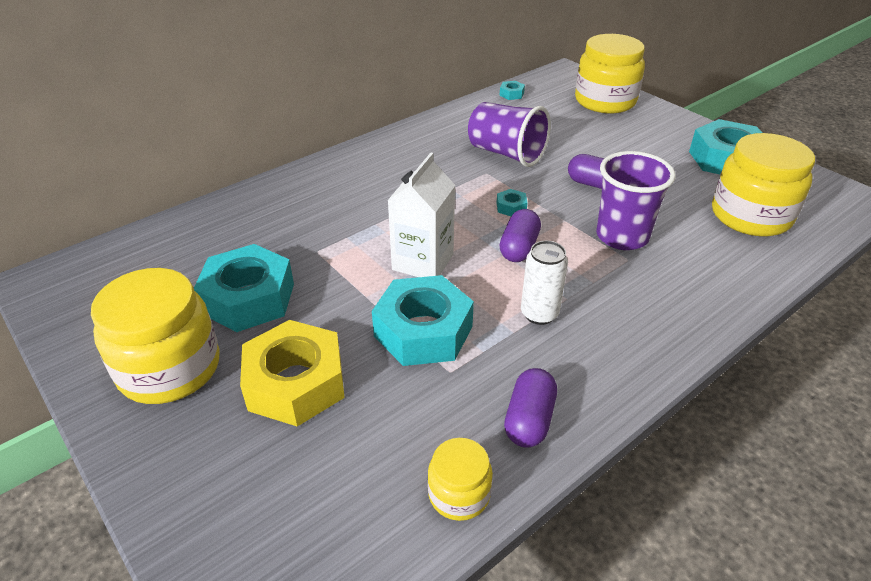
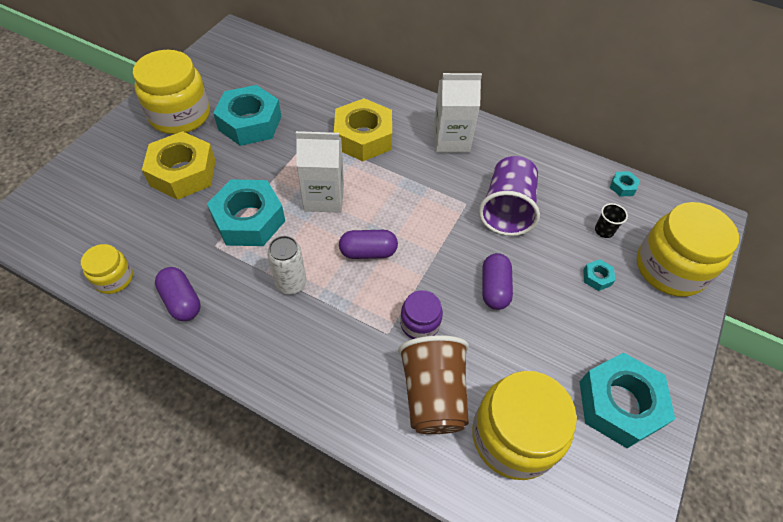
camera: 65 degrees right, 15 degrees up
turquoise nut [497,189,528,216] -> turquoise nut moved to [583,259,615,291]
purple capsule [504,368,557,448] -> purple capsule turned 60 degrees clockwise [155,267,201,321]
purple cup [596,151,676,250] -> purple jar [400,290,443,339]
none -> yellow nut [334,98,392,161]
none -> brown cup [398,335,469,434]
none -> white carton [433,73,482,153]
none -> black cup [595,203,628,238]

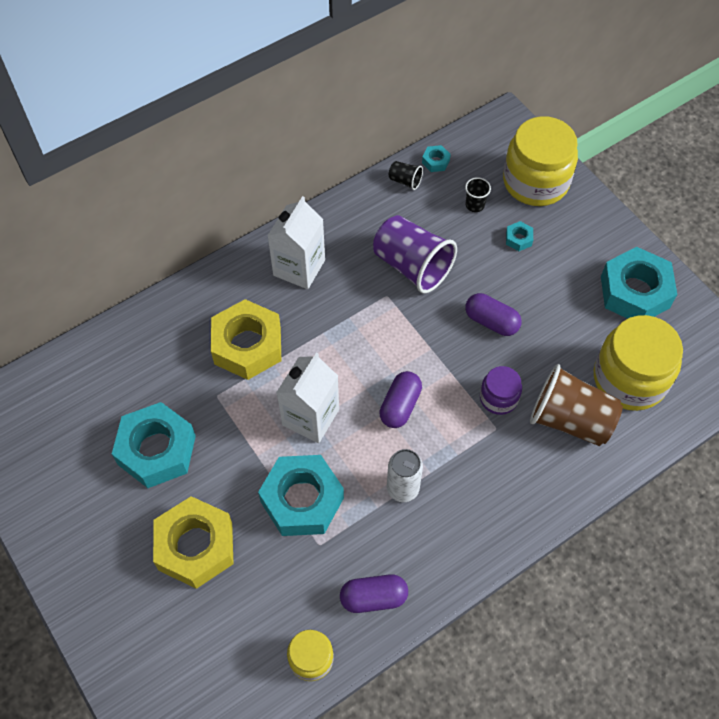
camera: 60 degrees left, 5 degrees up
yellow jar [133,50,210,134] -> none
none -> black cup [389,161,423,190]

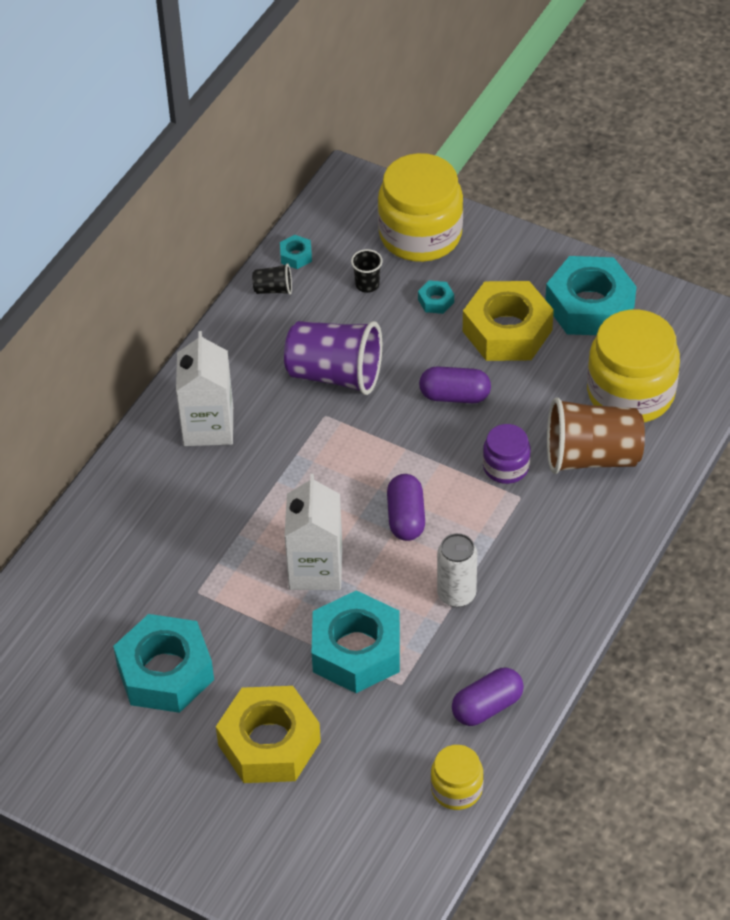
camera: 25 degrees left, 10 degrees down
yellow nut [211,299,281,380] -> yellow nut moved to [463,281,554,361]

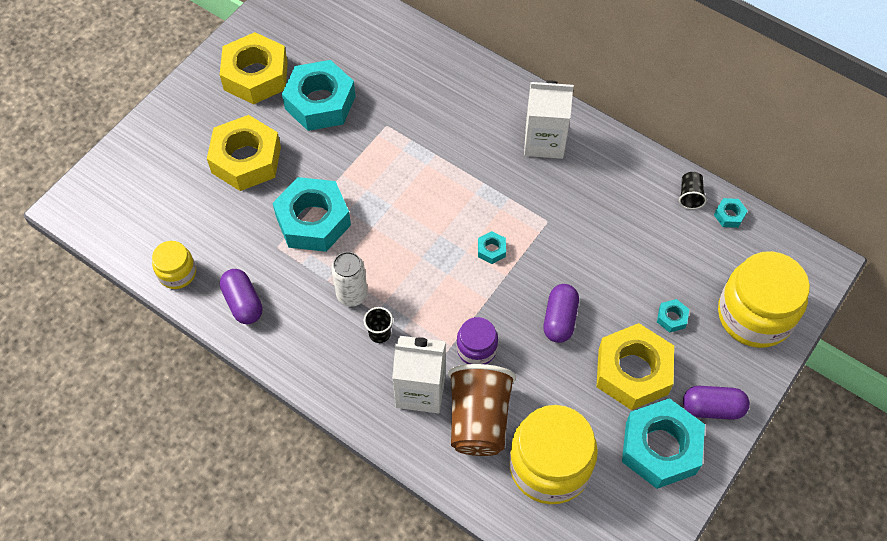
camera: 95 degrees right, 10 degrees up
purple cup [284,321,382,395] -> none
white carton [284,474,343,590] -> white carton moved to [392,336,446,413]
black cup [351,249,383,293] -> black cup moved to [364,307,393,343]
purple capsule [387,474,425,541] -> purple capsule moved to [683,386,750,420]
none -> yellow nut [220,32,288,104]
none -> turquoise nut [478,231,506,264]

